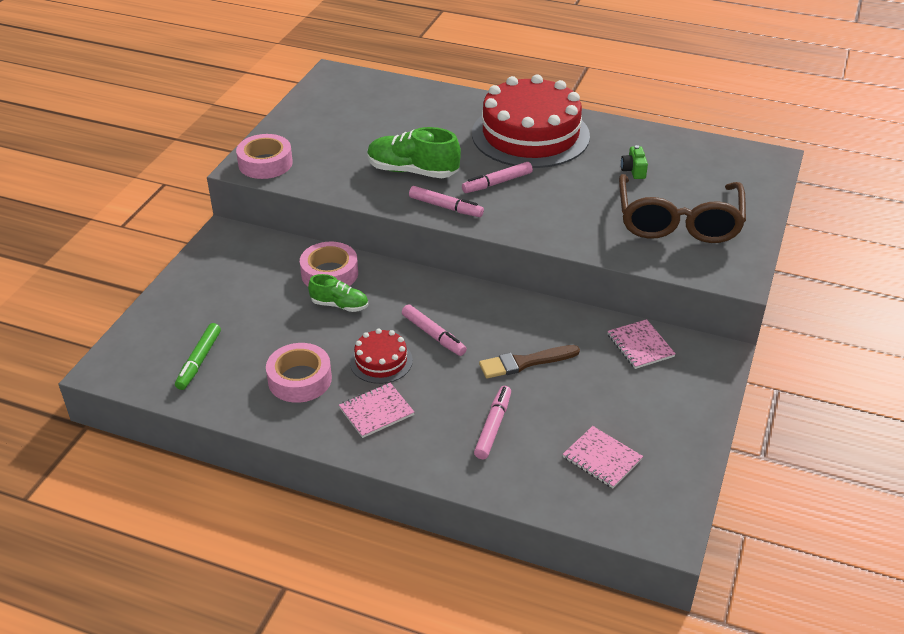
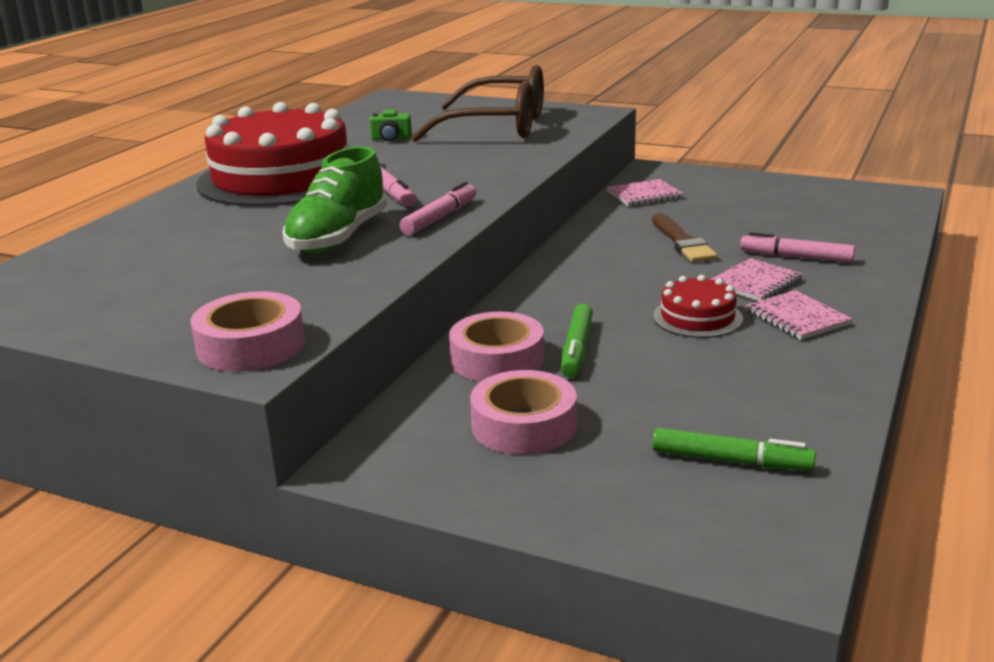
camera: 85 degrees left, 15 degrees down
pink tape [266,343,332,403] -> pink tape moved to [470,370,577,455]
green shoe [308,274,368,312] -> green marker [561,304,593,377]
pink marker [402,304,467,356] -> none
pink notebook [563,426,643,488] -> pink notebook moved to [711,258,803,301]

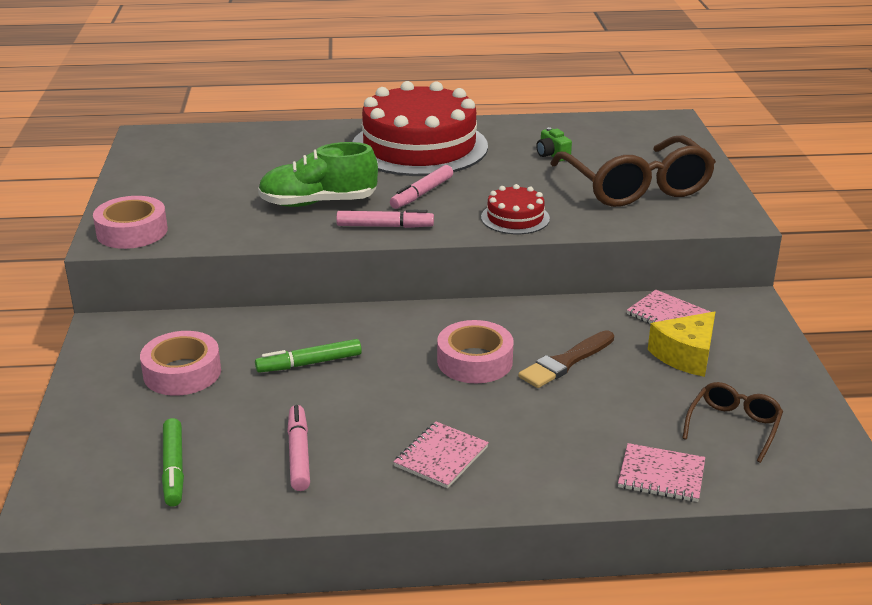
camera: 60 degrees right, 5 degrees up
pink tape [449,312,544,382] -> pink tape moved to [437,320,514,383]
red cake [653,275,743,338] -> red cake moved to [481,184,550,234]
pink notebook [711,258,803,301] -> pink notebook moved to [618,443,705,502]
pink marker [740,232,855,263] -> pink marker moved to [287,405,310,491]
none -> yellow cheese [648,311,715,377]
none -> brown glasses [682,382,783,463]

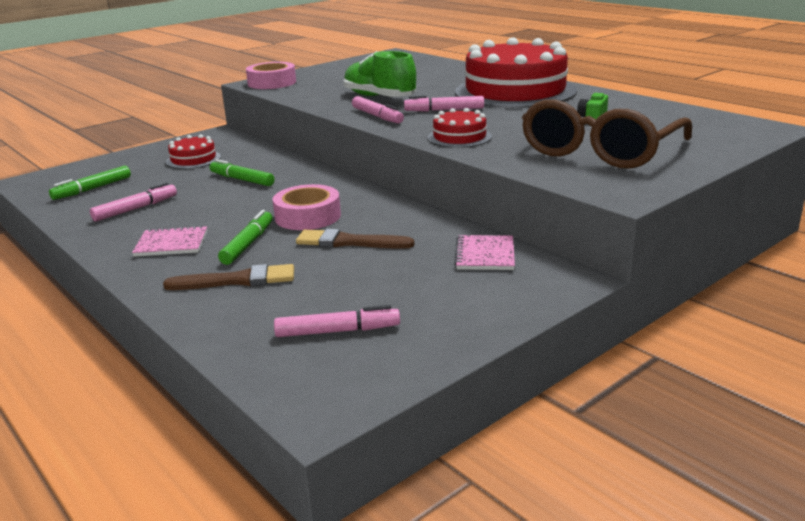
camera: 55 degrees right, 5 degrees down
pink tape [140,331,221,396] -> red cake [166,134,221,169]
pink notebook [618,443,705,502] -> none
yellow cheese [648,311,715,377] -> none
brown glasses [682,382,783,463] -> pink marker [274,305,400,337]
none -> brown brush [163,264,294,290]
none -> green marker [218,210,273,265]

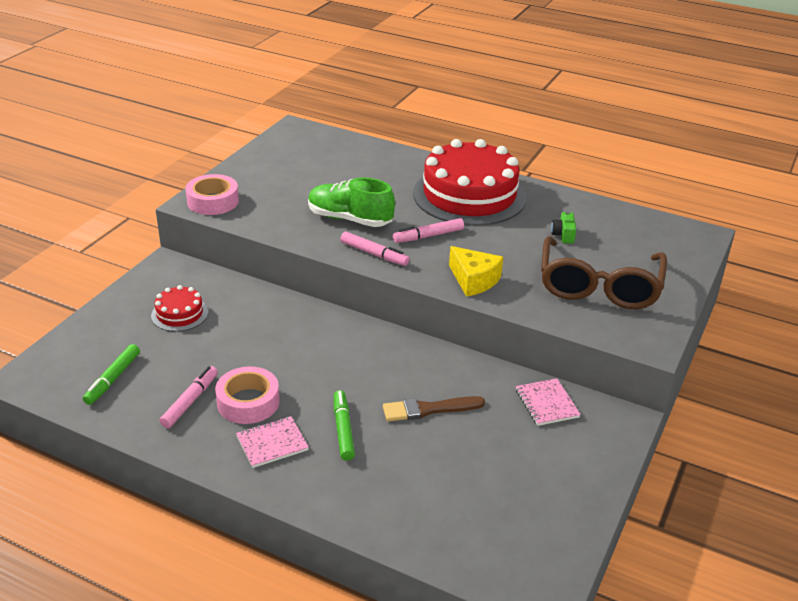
camera: 25 degrees left, 10 degrees up
brown brush [163,264,294,290] -> none
green marker [210,159,275,186] -> none
pink tape [273,184,341,230] -> pink tape moved to [215,366,280,424]
pink marker [274,305,400,337] -> none
red cake [428,108,492,148] -> yellow cheese [449,246,503,297]

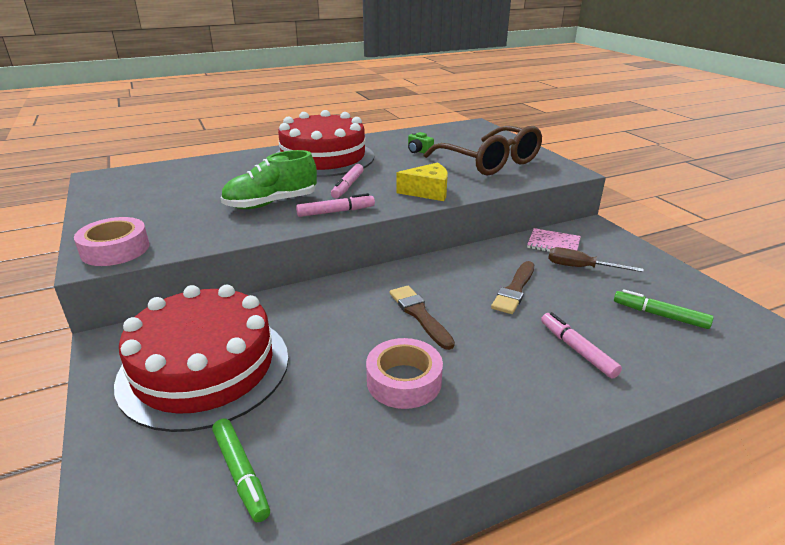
camera: 50 degrees left, 5 degrees down
red cake [151,285,208,332] -> red cake [114,285,288,432], size x2.25
pink marker [159,366,218,428] -> pink marker moved to [541,312,622,379]
pink notebook [236,416,309,468] -> none
green marker [334,390,355,461] -> green marker moved to [614,289,714,329]
none -> brown brush [390,286,455,350]
none -> brown screwdriver [548,247,644,272]

